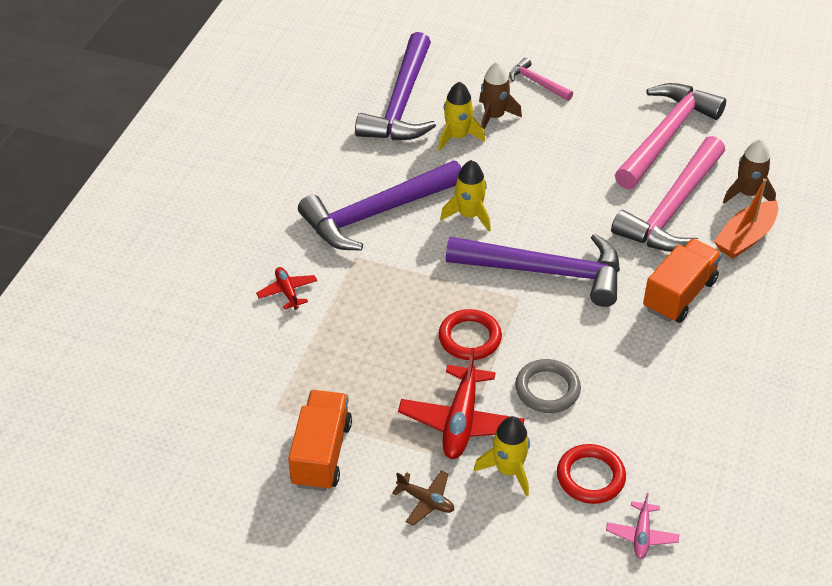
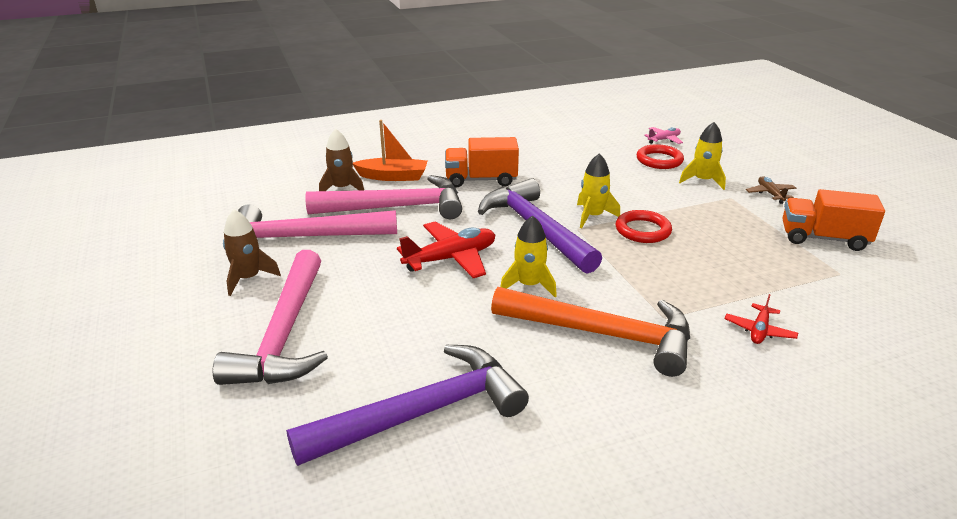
camera: 130 degrees left, 15 degrees down
orange truck [288,390,352,491] -> orange truck turned 45 degrees clockwise [782,189,885,251]
purple hammer [298,161,461,251] -> orange hammer [491,287,690,377]
red plane [398,348,525,459] -> red plane moved to [397,222,495,278]
yellow rocket [438,81,485,151] -> yellow rocket moved to [577,153,620,228]
brown rocket [479,62,522,129] -> brown rocket moved to [223,209,281,296]
pink hammer [509,58,573,101] -> pink hammer [213,250,328,385], size x2.15
grey ring [515,359,581,413] -> none

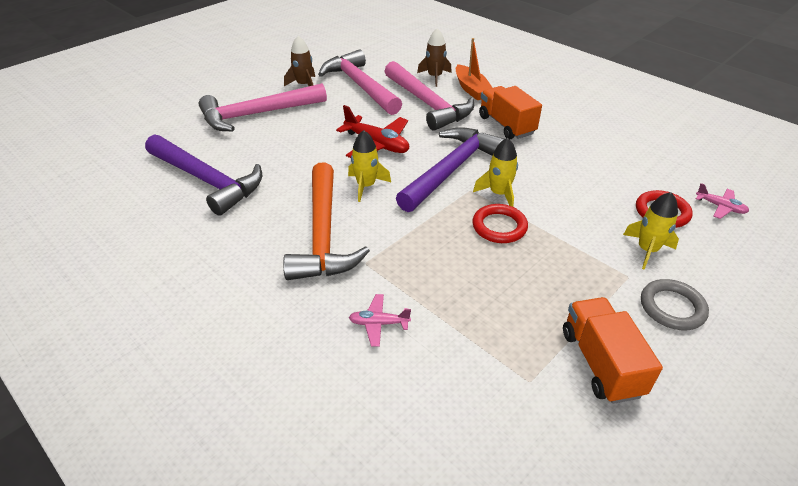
camera: 65 degrees right, 10 degrees up
red plane [724,294,798,344] -> pink plane [349,294,411,347]
brown plane [746,176,796,204] -> grey ring [641,279,709,330]

